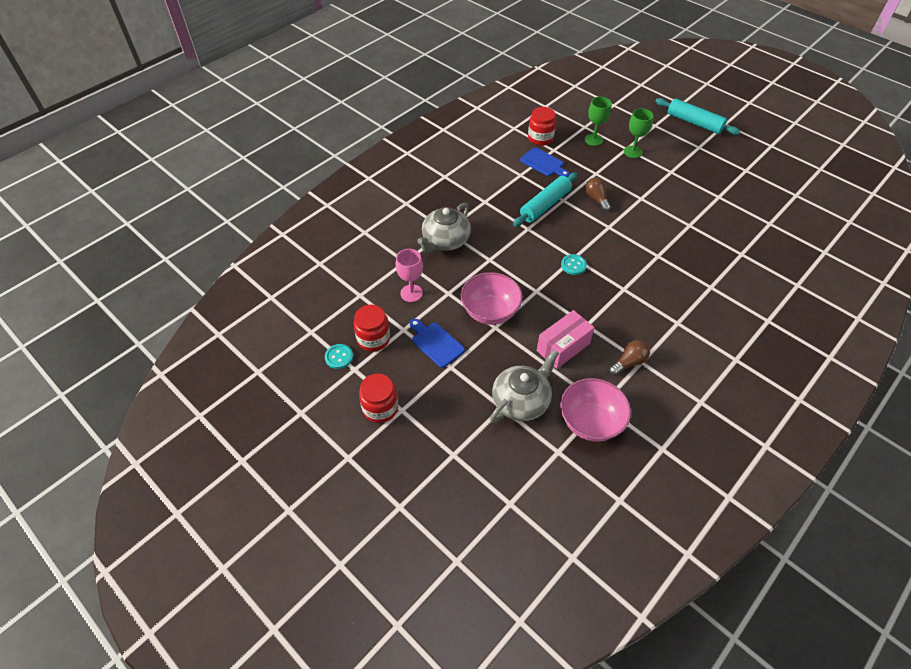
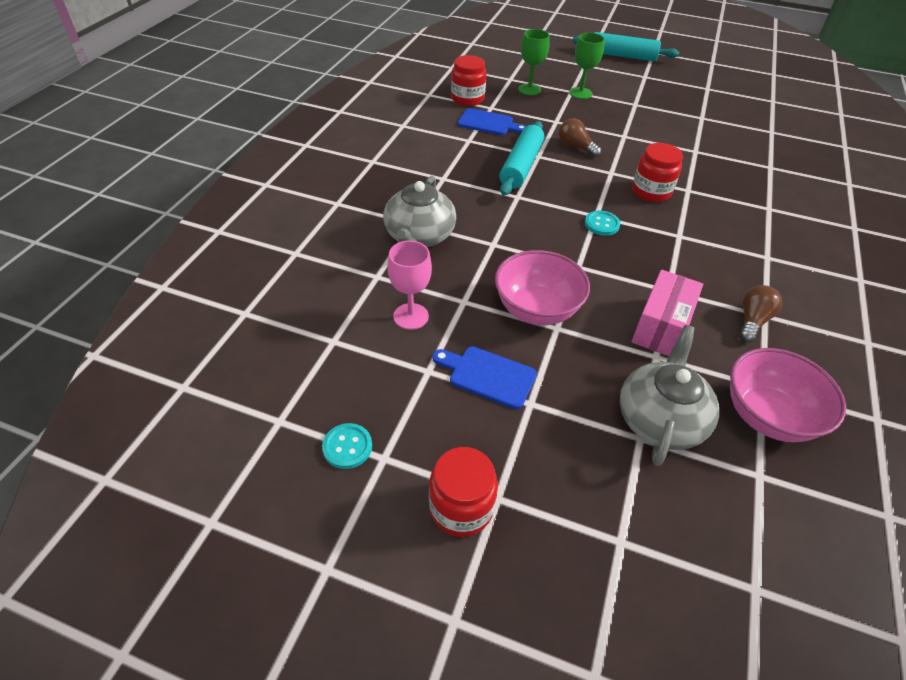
camera: 25 degrees left, 5 degrees down
red jar [353,305,390,352] -> red jar moved to [632,143,683,202]

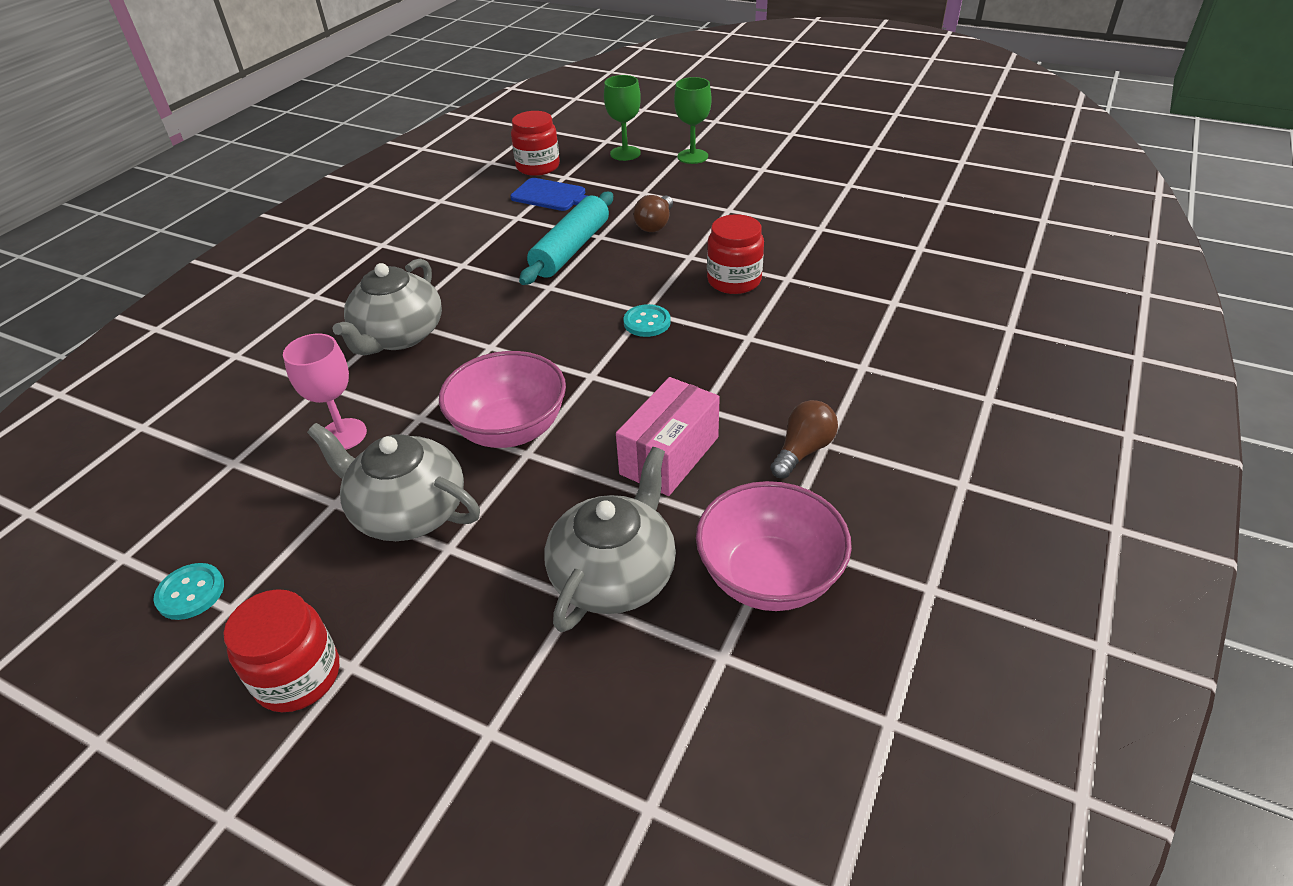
camera: 10 degrees right, 5 degrees down
blue cutting board [432,347,537,409] -> grey teapot [307,423,480,541]
brown light bulb [559,118,601,157] -> brown light bulb turned 120 degrees counterclockwise [633,195,673,232]
turquoise rolling pin [572,32,679,61] -> none

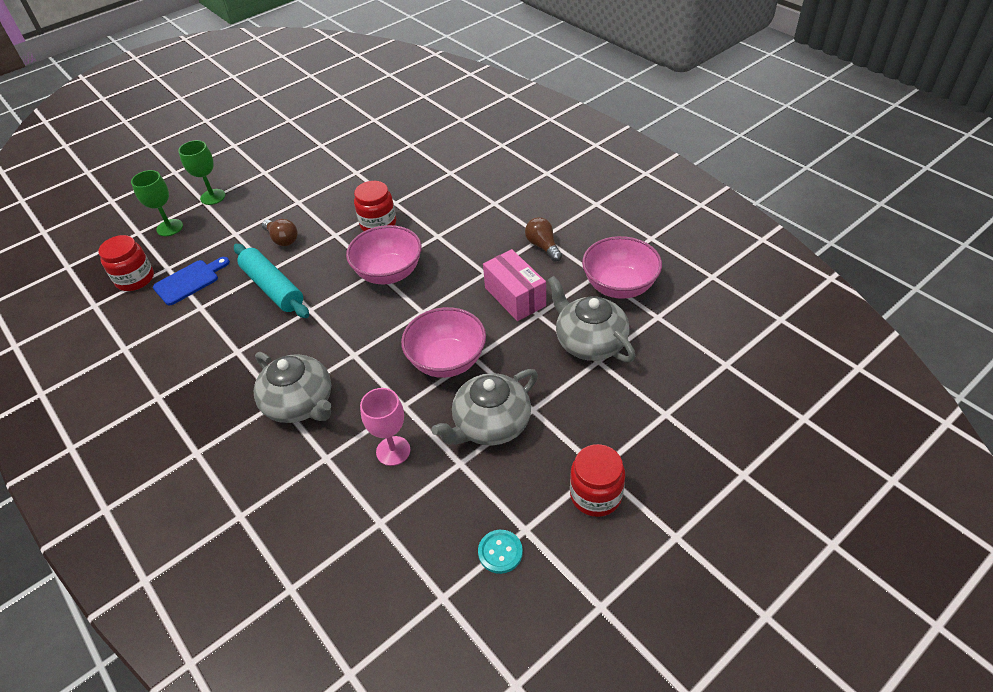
camera: 65 degrees left, 5 degrees up
turquoise button [624,304,671,337] -> pink bowl [346,225,422,285]

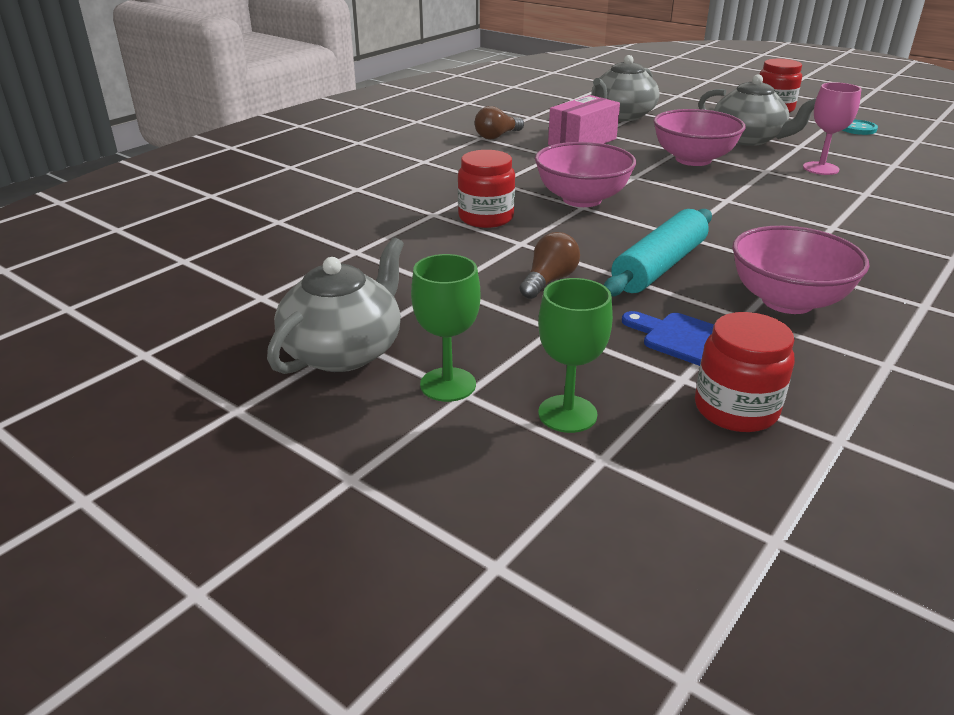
camera: 105 degrees left, 15 degrees down
grey teapot [254,352,331,423] -> grey teapot moved to [267,237,404,374]
pink bowl [582,236,662,299] -> pink bowl moved to [732,226,870,314]

